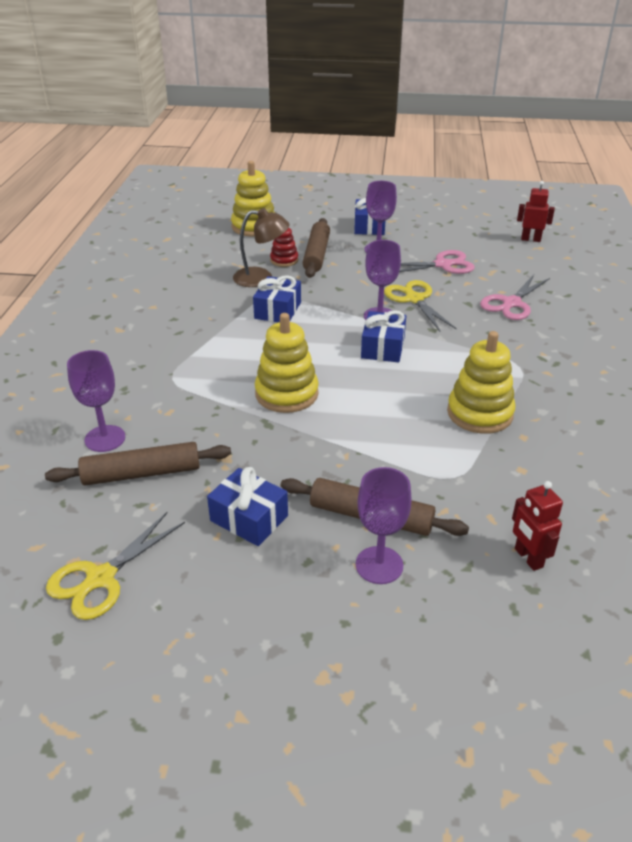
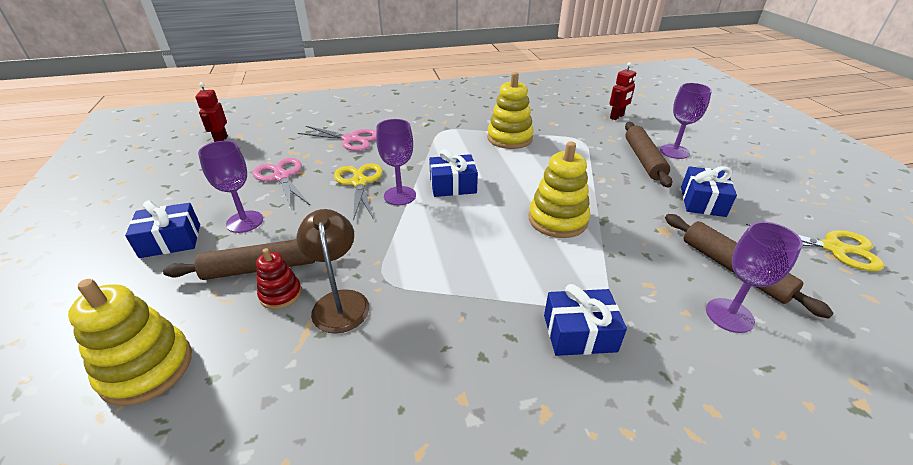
camera: 110 degrees left, 0 degrees up
blue gift [253,275,301,322] -> blue gift moved to [544,284,627,356]
yellow scissors [384,280,457,331] -> yellow scissors turned 120 degrees clockwise [334,163,383,221]

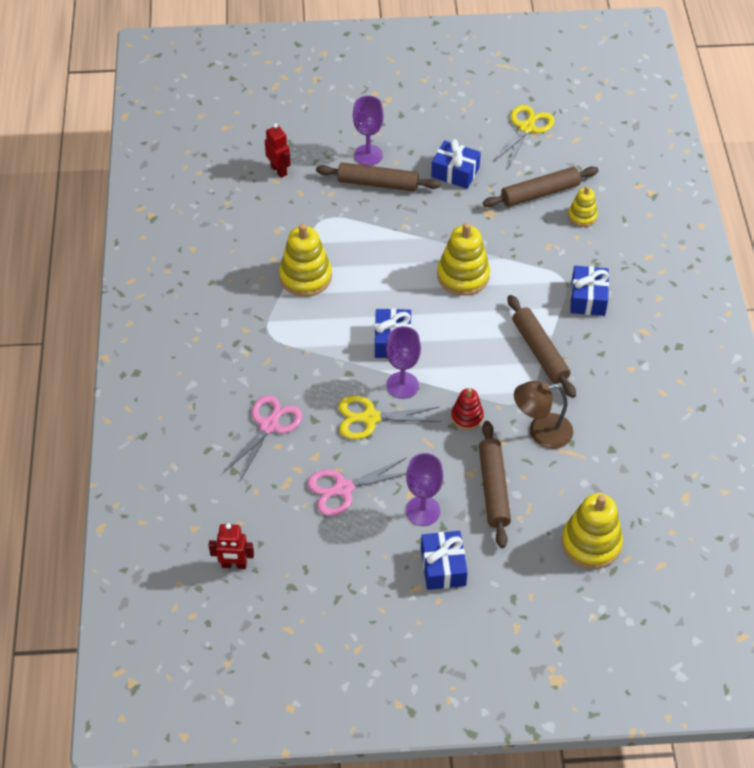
camera: 80 degrees left, 15 degrees up
red stacking toy [256,248,302,309] -> red stacking toy moved to [451,388,484,430]
purple goblet [706,221,803,333] -> yellow stacking toy [568,186,598,227]
none -> brown rolling pin [508,295,576,398]

